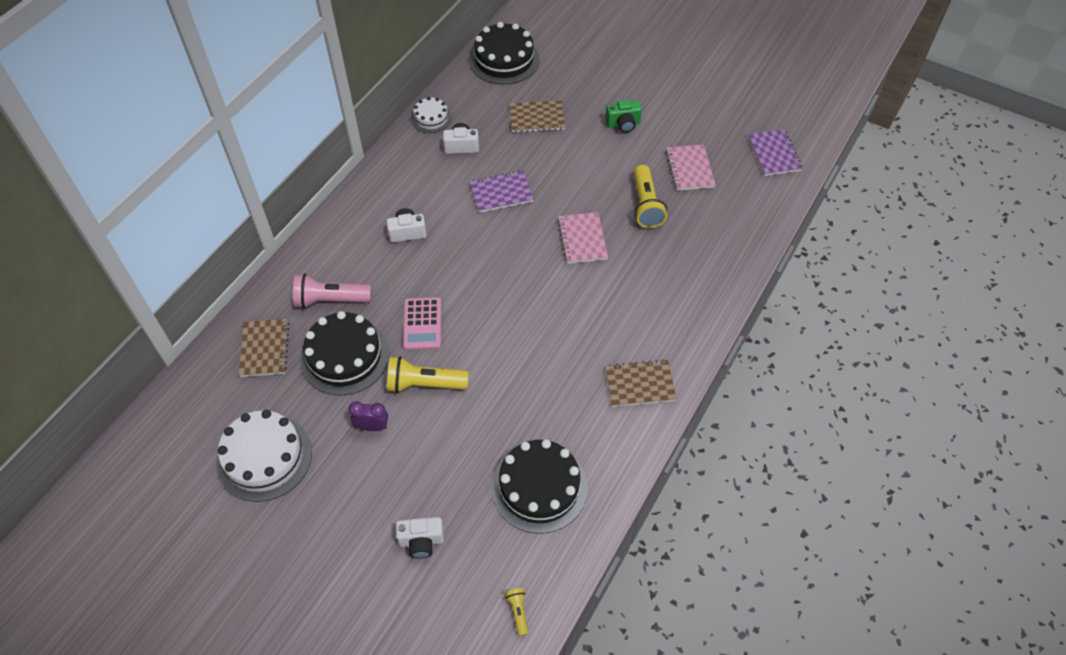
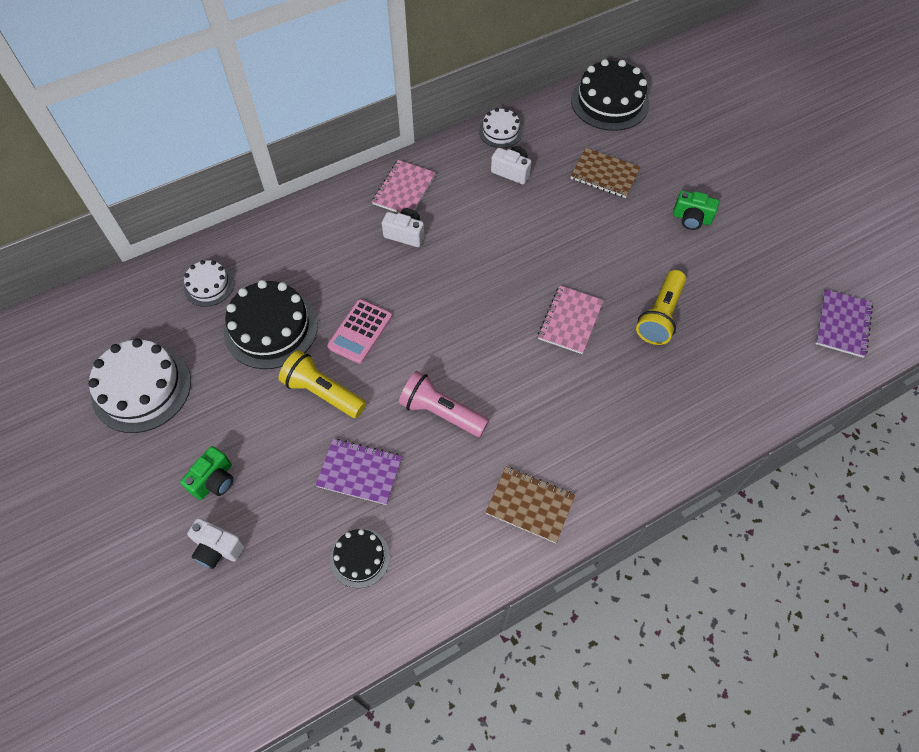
camera: 30 degrees right, 5 degrees up
brown notebook [239,319,289,377] -> white cake [184,260,234,307]
pink flashlight [293,274,372,308] -> pink flashlight moved to [399,371,489,437]
purple clock [348,401,388,431] -> none
purple notebook [470,170,534,213] -> purple notebook moved to [315,439,402,505]
black cake [492,439,588,534] -> black cake [330,529,390,588], size x0.55
yellow flashlight [505,588,529,636] -> none
pink notebook [666,144,716,191] -> pink notebook moved to [372,160,436,213]
none -> green camera [180,446,233,500]

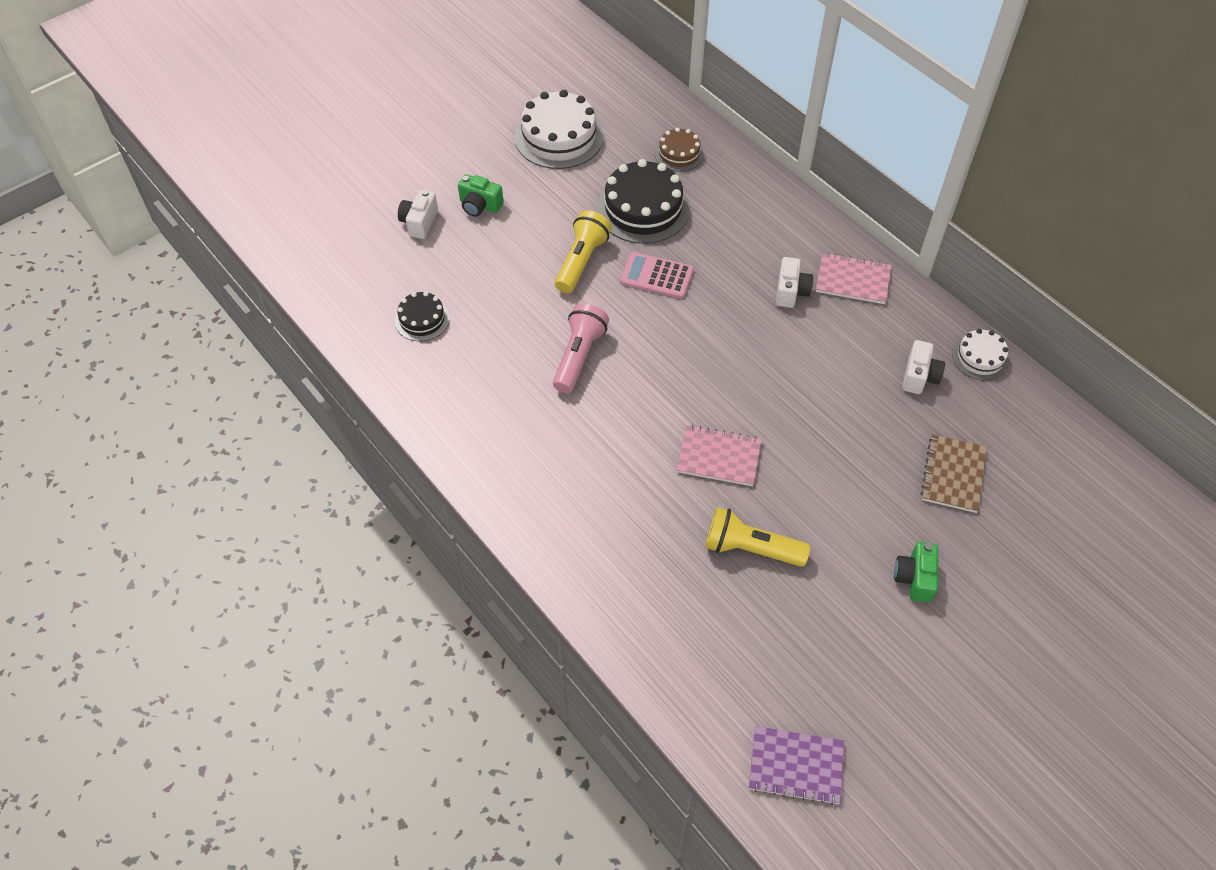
camera: 80 degrees right, 5 degrees down
white cake [184,260,234,307] -> brown cake [655,128,704,172]
purple notebook [315,439,402,505] -> none
brown notebook [486,467,575,543] -> none
black cake [571,59,650,131] -> none

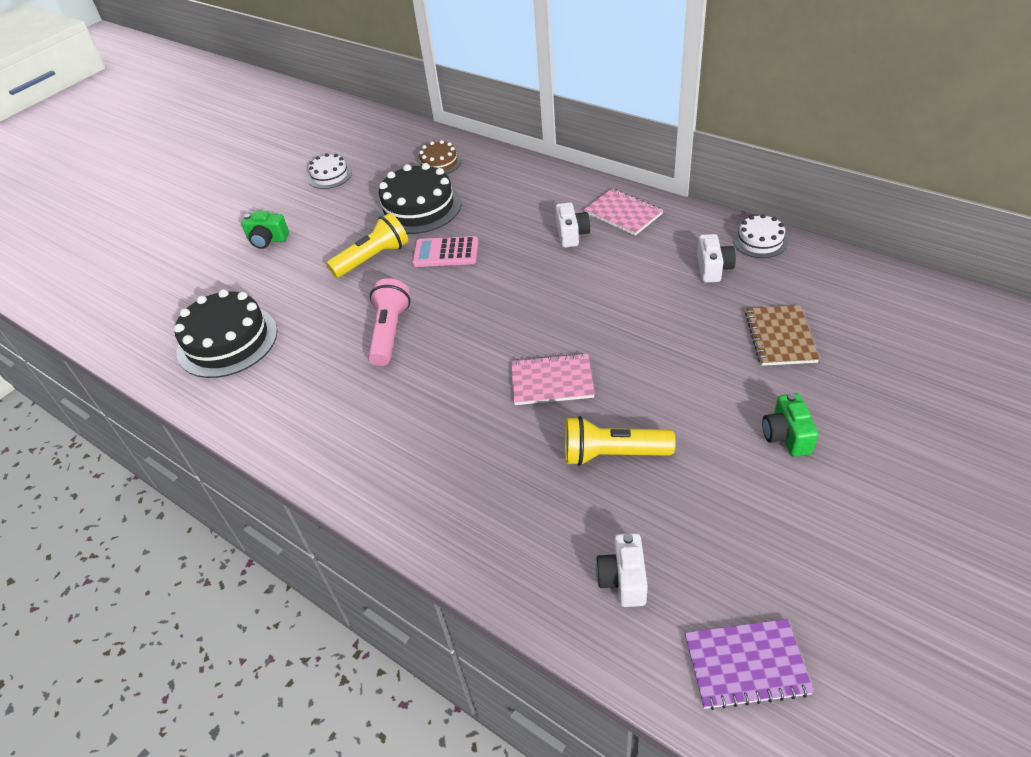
camera: 10 degrees left, 10 degrees down
black cake [395,291,450,341] -> black cake [174,289,277,378], size x1.82
white camera [398,190,438,239] -> white camera moved to [596,533,648,607]
white cake [515,90,604,169] -> white cake [308,153,352,189], size x0.55
yellow flashlight [555,210,612,293] -> yellow flashlight turned 45 degrees clockwise [326,213,408,278]
pink notebook [816,253,891,304] -> pink notebook turned 45 degrees clockwise [584,188,663,236]

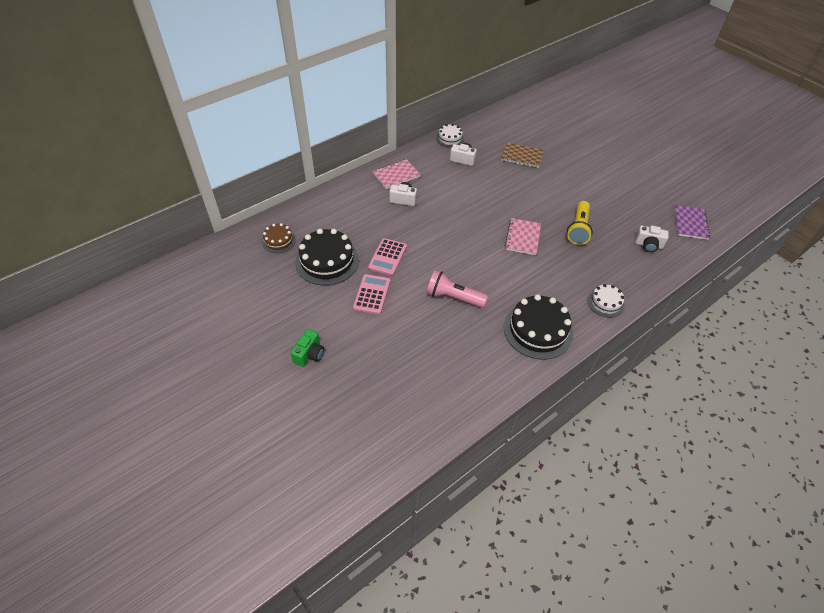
camera: 80 degrees left, 5 degrees up
black cake [174,289,277,378] -> black cake moved to [504,294,573,360]
white cake [308,153,352,189] -> white cake moved to [587,284,625,318]
yellow flashlight [326,213,408,278] -> pink calculator [353,274,390,314]
green camera [762,393,818,457] -> none

